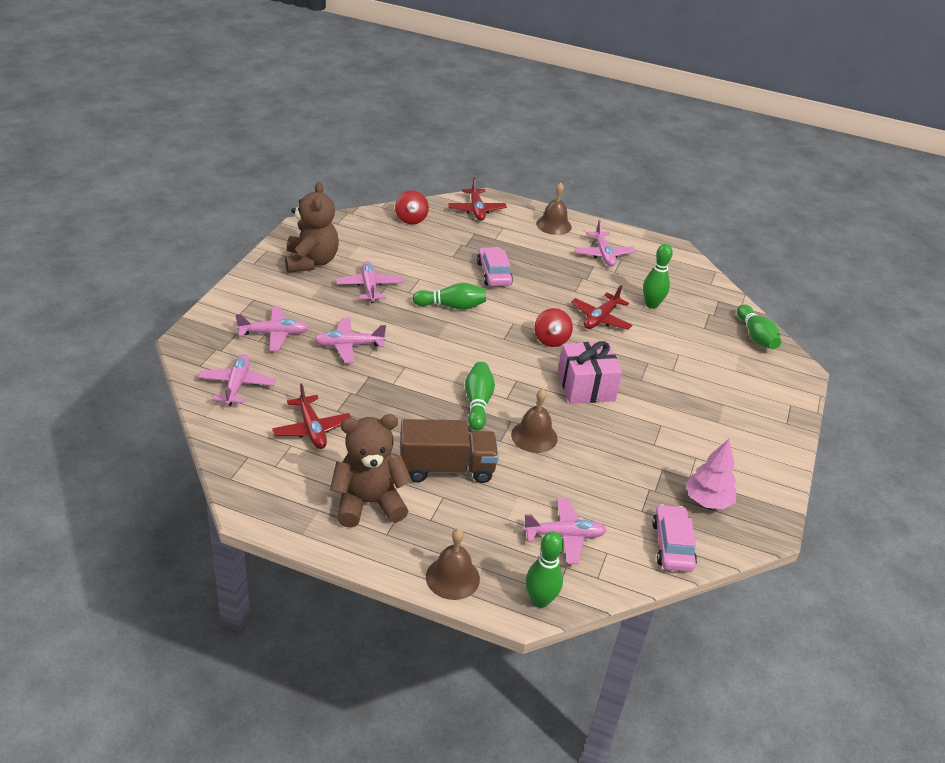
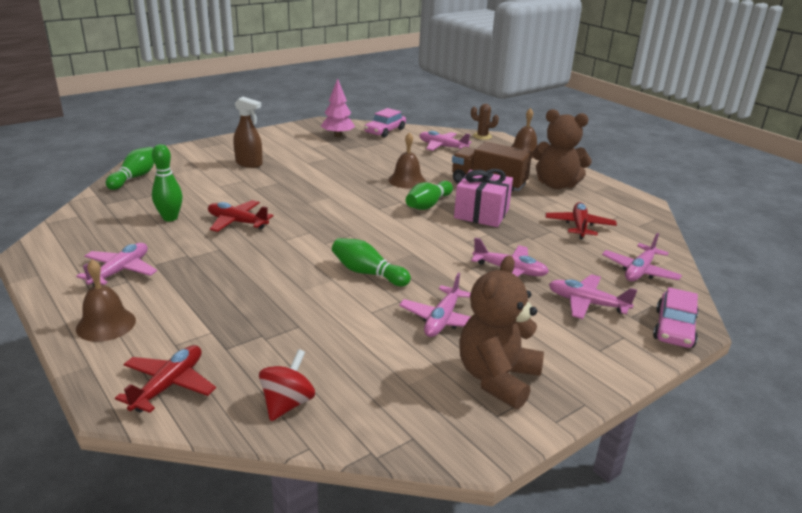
camera: 145 degrees left, 10 degrees down
pink car [477,247,513,286] -> pink car moved to [653,287,699,348]
green bowling pin [526,531,563,608] -> brown cactus [471,104,499,140]
red spinning top [534,308,573,347] -> none
pink gift [558,341,622,404] -> pink gift moved to [454,169,513,227]
red plane [571,285,633,330] -> red plane turned 135 degrees counterclockwise [208,200,273,232]
none -> brown spray bottle [233,97,263,168]

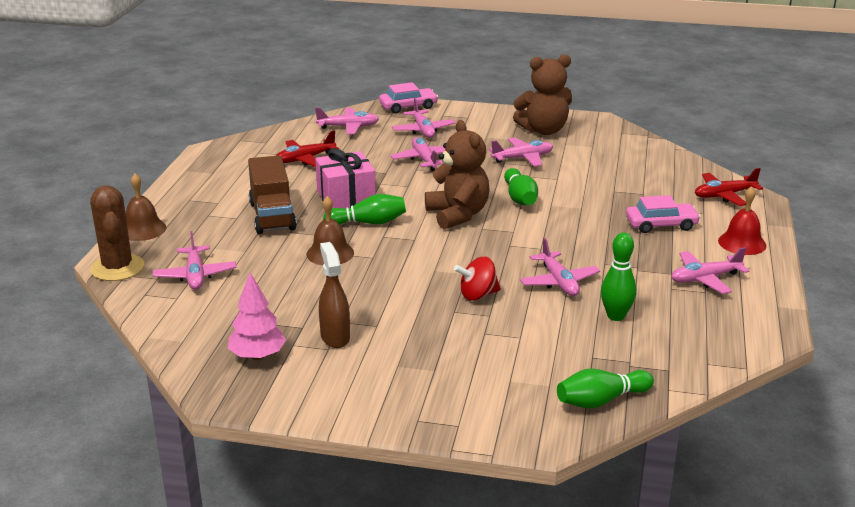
camera: 130 degrees left, 0 degrees up
brown bell [76,259,136,342] -> red bell [718,186,766,255]
red plane [208,200,273,232] -> pink plane [520,237,600,296]
brown spray bottle [233,97,263,168] -> brown spray bottle moved to [319,242,350,348]
red spinning top [259,349,315,421] -> red spinning top moved to [454,257,501,301]
pink car [364,108,406,138] -> pink car moved to [626,195,701,233]
brown cactus [471,104,499,140] -> brown cactus [90,186,144,281], size x1.76
brown teddy bear [532,109,592,189] -> brown teddy bear moved to [425,120,489,229]

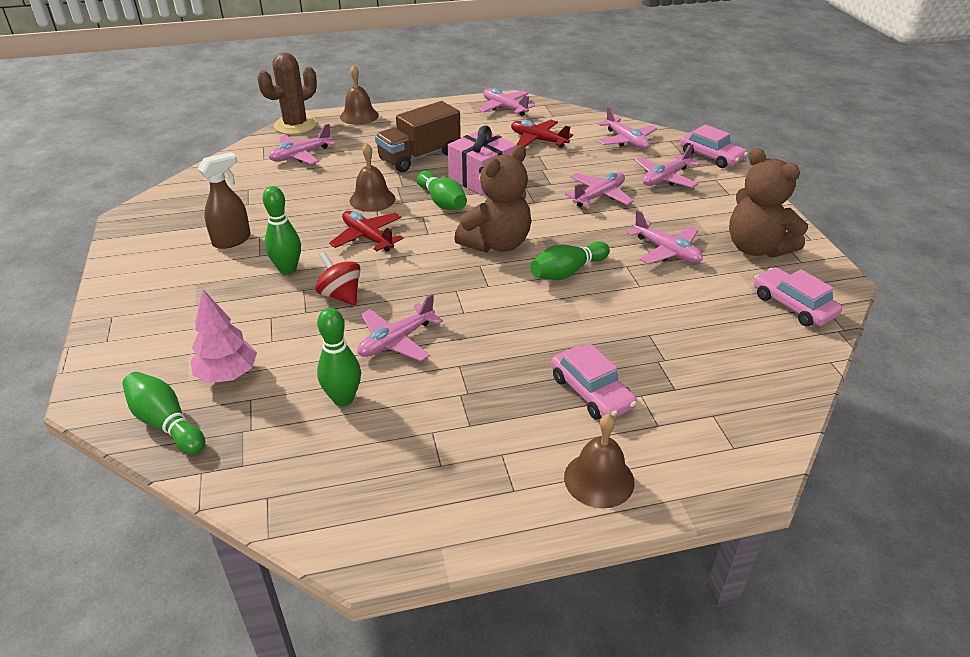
camera: 65 degrees right, 10 degrees up
pink tree [228,272,286,360] -> pink tree moved to [191,289,257,383]
pink plane [671,247,749,294] -> pink plane moved to [479,88,535,116]
red plane [695,168,763,206] -> red plane moved to [329,211,404,252]
red bell [718,186,766,255] -> brown bell [564,414,635,508]
none -> green bowling pin [263,186,301,275]
none -> pink car [754,267,842,327]

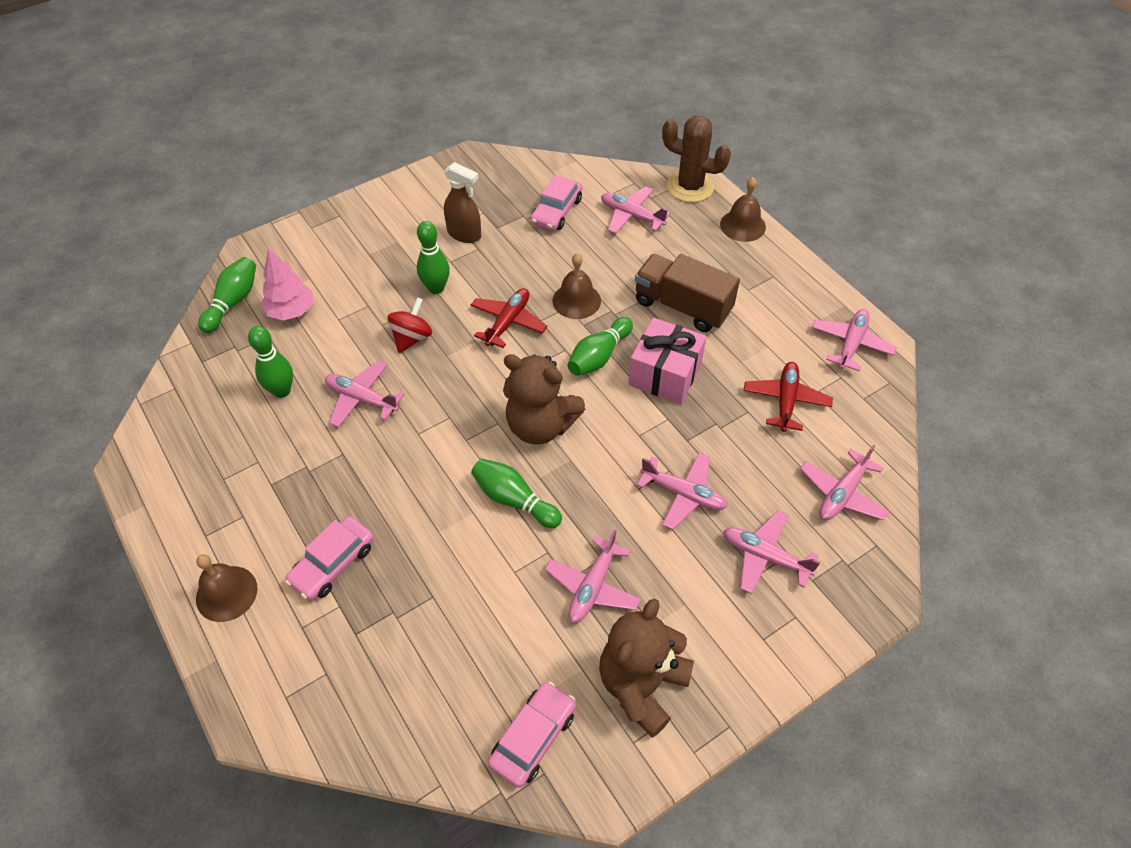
camera: 70 degrees right, 15 degrees up
pink car [680,124,748,168] -> pink car moved to [530,175,583,231]

